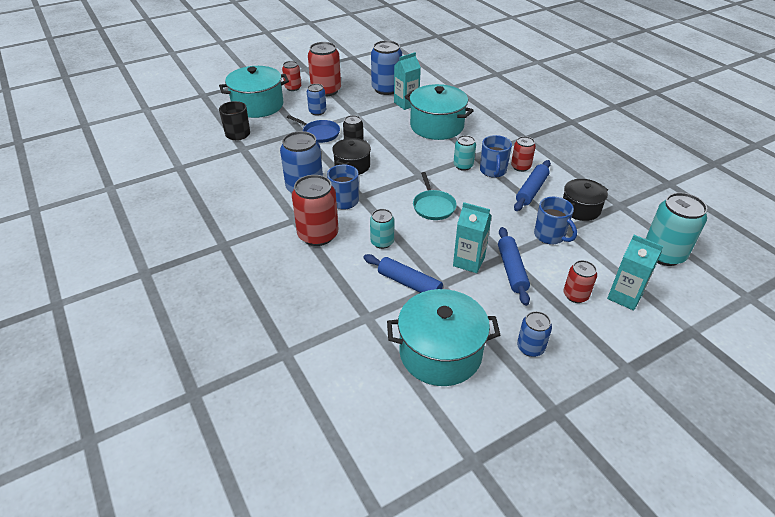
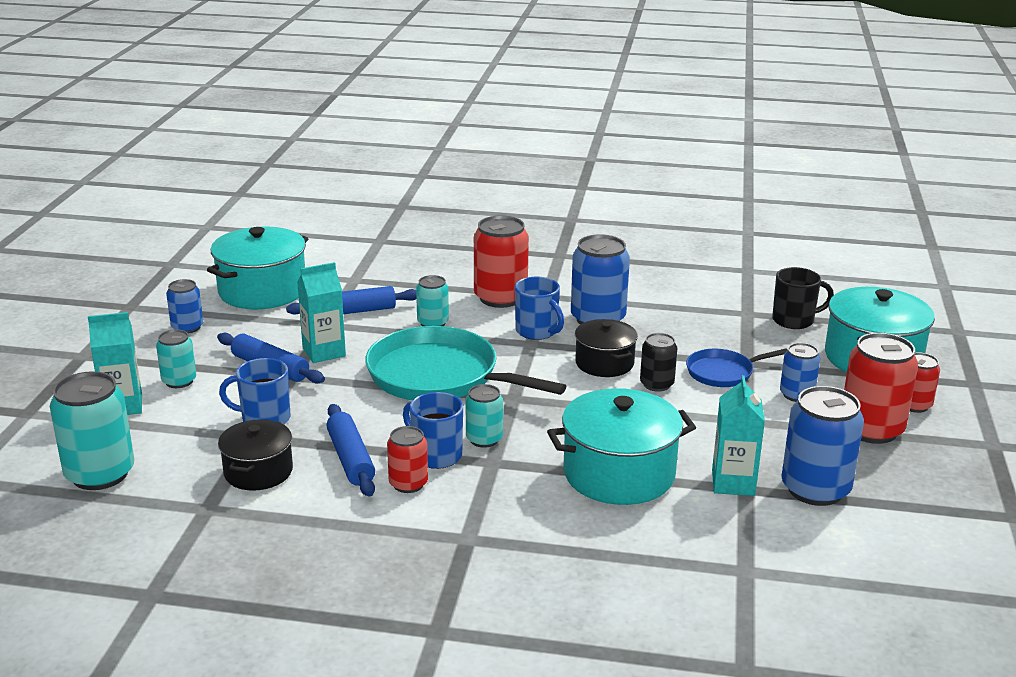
camera: 130 degrees right, 15 degrees down
turquoise pan [413,172,457,220] -> turquoise pan [365,326,566,400], size x1.95
red can [564,260,597,303] -> turquoise can [156,329,196,388]

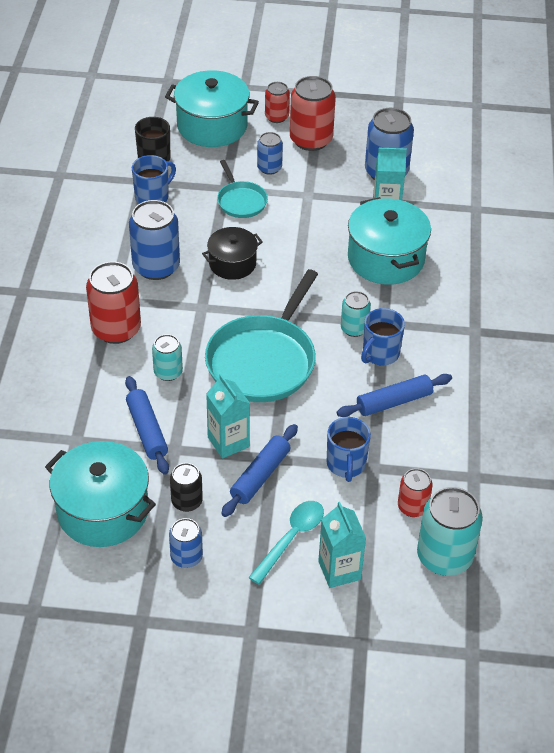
camera: 95 degrees left, 20 degrees up
turquoise can [156,329,196,388] -> turquoise spoon [248,501,324,585]
black pot [218,419,293,491] -> none
red can [387,426,428,493] -> red can moved to [398,468,433,517]
blue mug [515,276,564,340] -> blue mug moved to [132,155,176,204]
black can [640,333,677,392] -> black can moved to [170,463,203,512]
blue pan [686,348,787,387] -> turquoise pan [217,160,268,218]

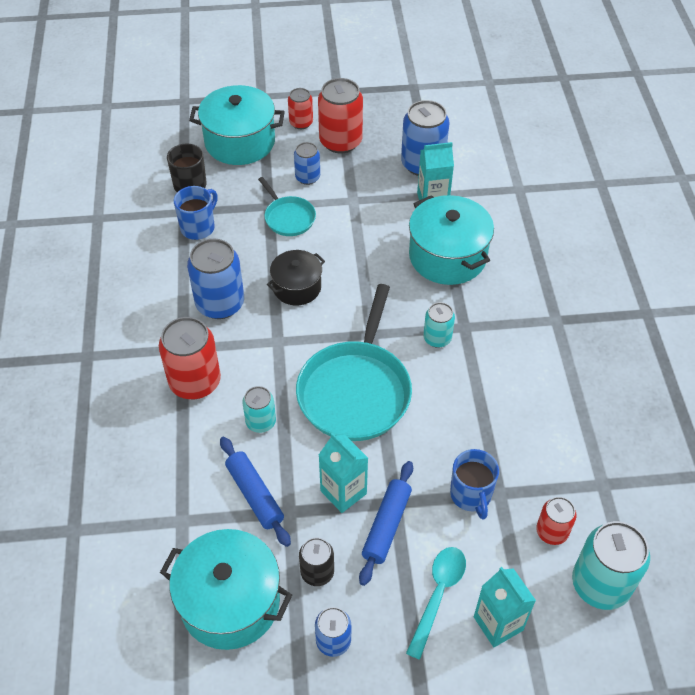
camera: 10 degrees left, 5 degrees up
blue rolling pin [336,374,452,417] -> none
blue mug [361,308,405,365] -> none

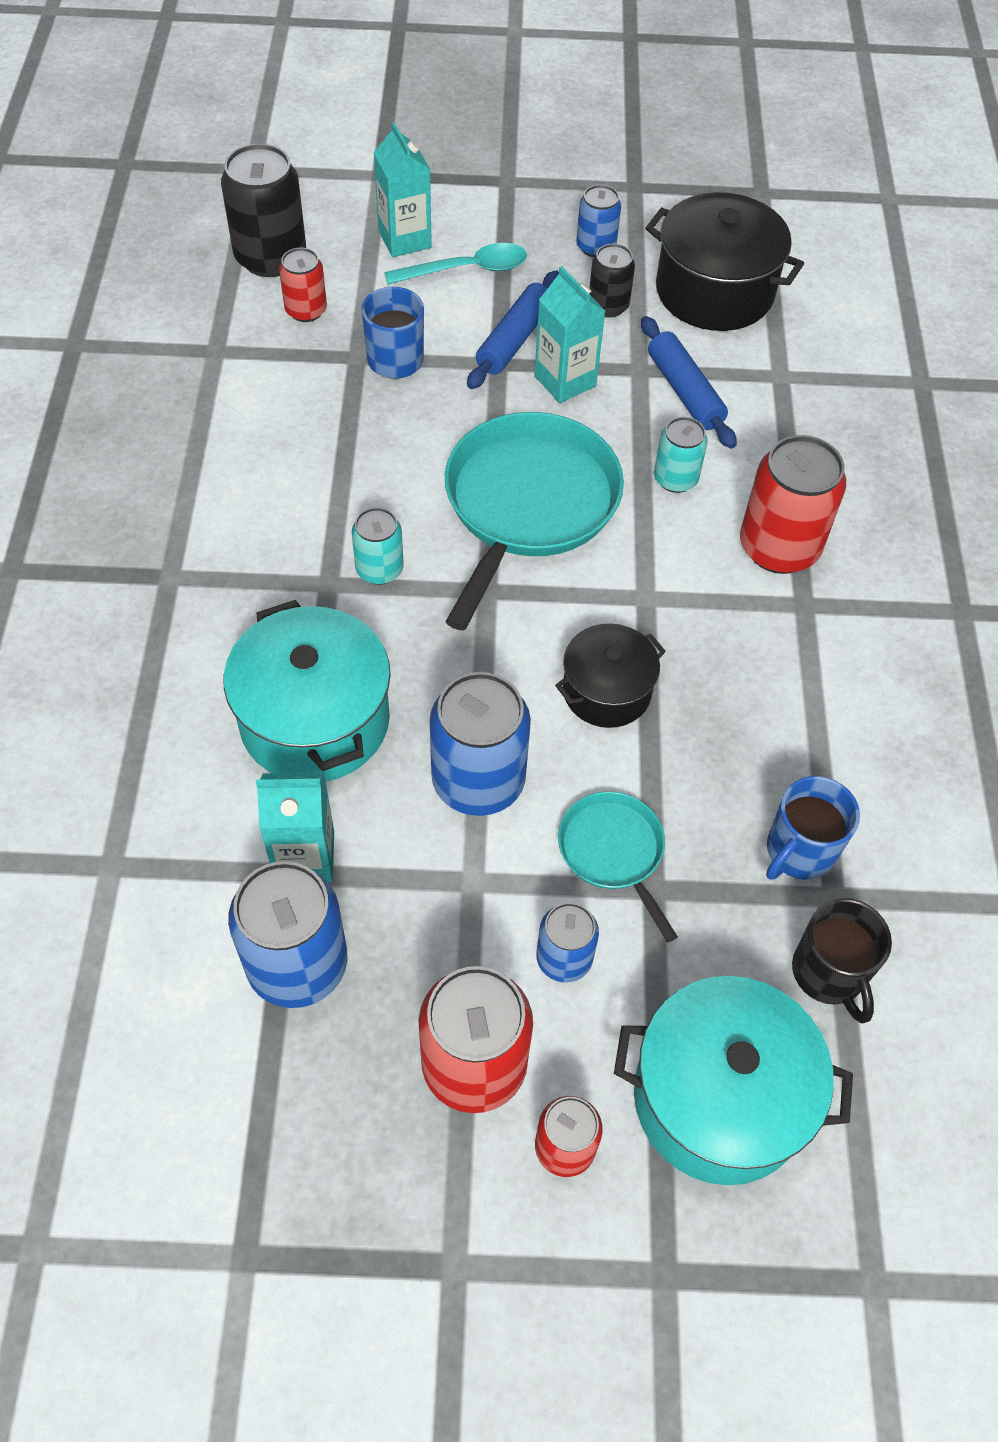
camera: 175 degrees left, 5 degrees up
turquoise pot [160,529,292,650] -> black pot [646,192,804,331]
blue can [187,239,244,319] -> blue can moved to [430,672,531,816]
turquoise spoon [406,547,466,660] -> turquoise spoon turned 135 degrees counterclockwise [384,243,527,284]
turquoise can [572,521,650,610] -> black can [221,143,306,277]

